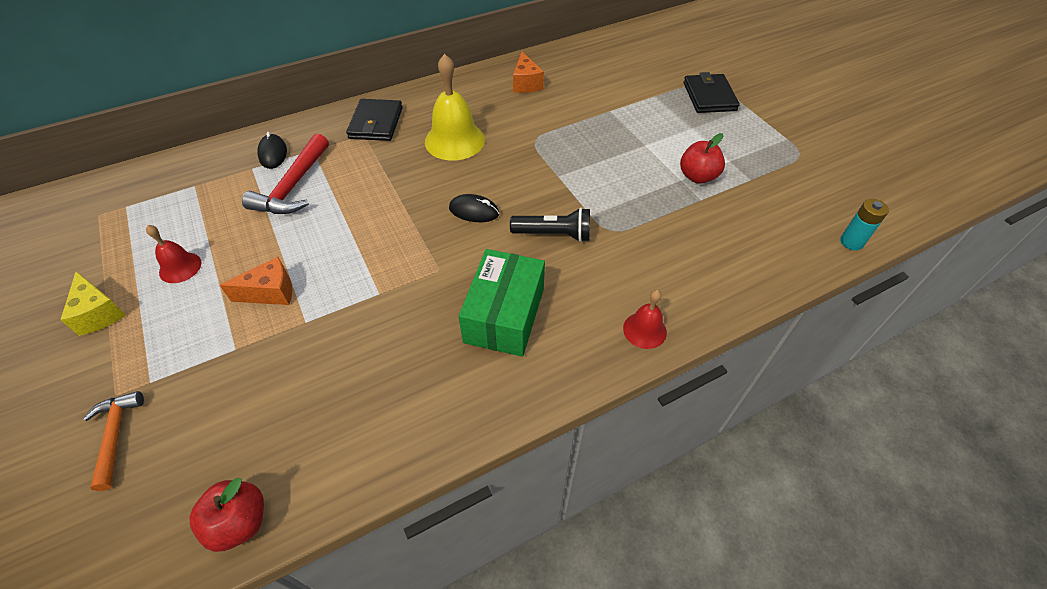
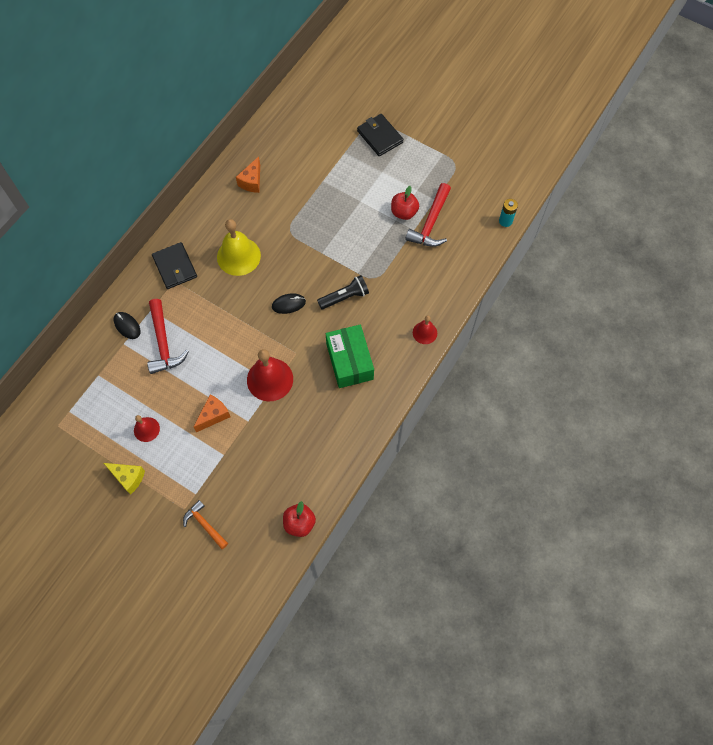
camera: 30 degrees left, 15 degrees up
orange cheese [513,52,544,93] -> orange cheese turned 60 degrees clockwise [236,156,260,193]
none -> red bell [247,349,293,402]
none -> red hammer [405,183,451,247]

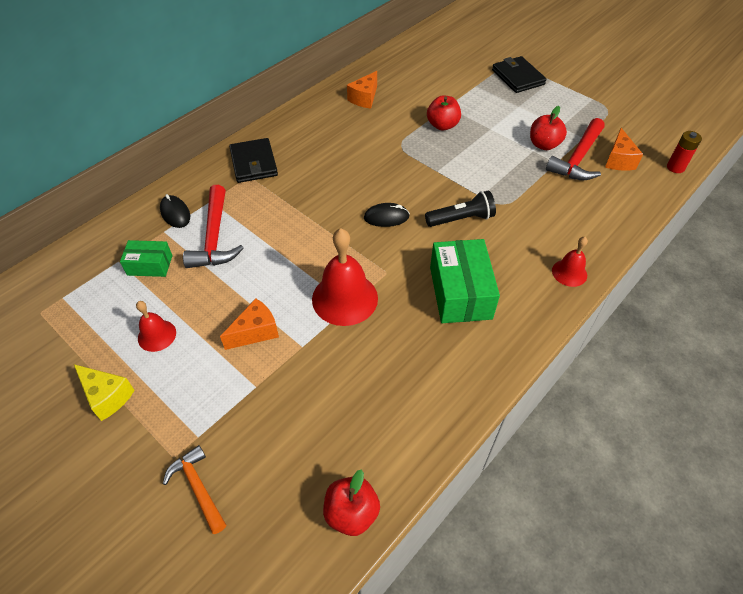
camera: 10 degrees right, 15 degrees down
yellow bell [217,219,261,276] -> none
turquoise battery [499,199,518,227] -> red battery [667,131,702,173]
none -> green box [120,240,172,277]
none -> red apple [427,95,461,131]
none -> orange cheese [605,128,643,171]

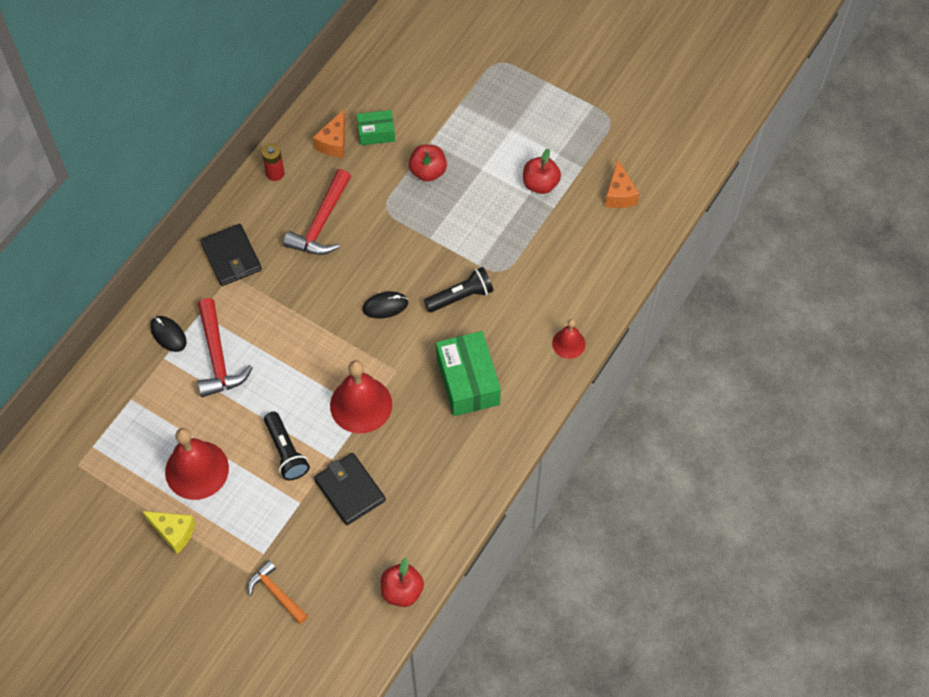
camera: 10 degrees left, 10 degrees up
green box [120,240,172,277] -> green box moved to [357,110,395,145]
red bell [136,301,176,352] -> red bell [165,428,229,500], size x1.83
orange cheese [220,298,279,350] -> black flashlight [264,412,310,480]
black wallet [492,56,547,93] -> black wallet moved to [314,453,386,525]
red hammer [546,118,605,180] -> red hammer moved to [283,169,351,255]
red battery [667,131,702,173] -> red battery moved to [262,143,284,181]

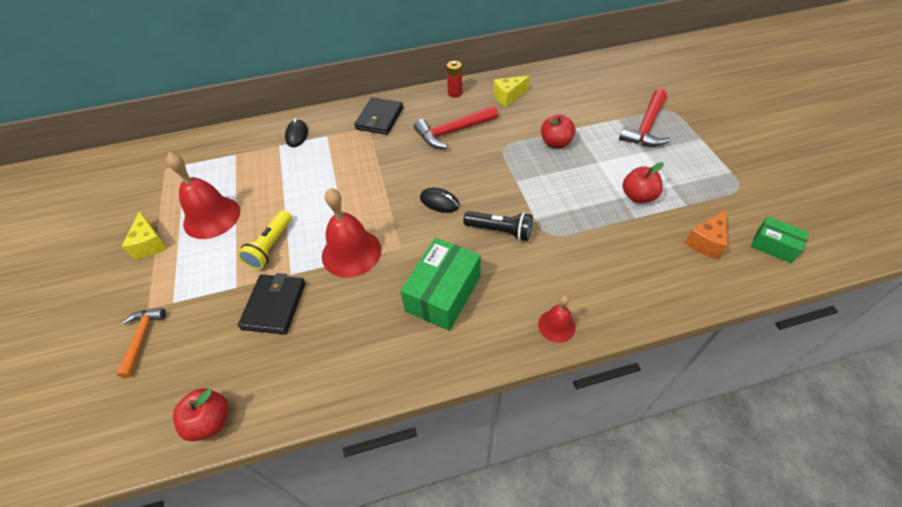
camera: 45 degrees right, 10 degrees down
red hammer [198,298,253,397] -> red hammer moved to [619,89,671,147]
black flashlight [264,412,310,480] -> yellow flashlight [238,210,292,270]
orange cheese [313,109,345,158] -> yellow cheese [493,76,530,107]
green box [357,110,395,145] -> green box moved to [751,216,809,263]

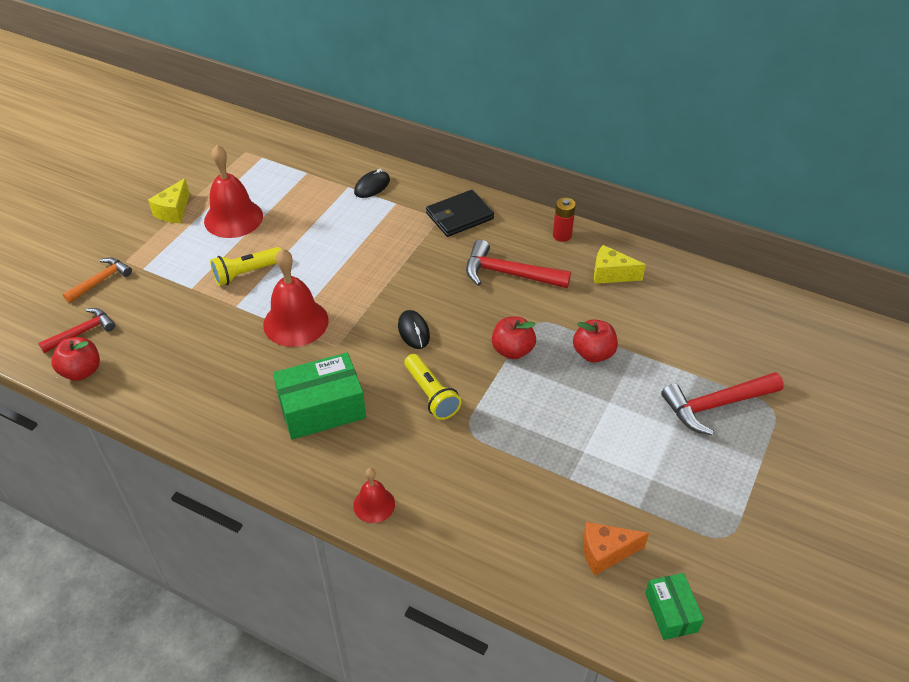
camera: 40 degrees right, 5 degrees down
black wallet [238,273,305,334] -> none
black flashlight [463,211,532,241] -> yellow flashlight [404,354,462,420]
red apple [623,162,664,203] -> red apple moved to [492,317,536,359]
none -> red hammer [38,308,115,353]

